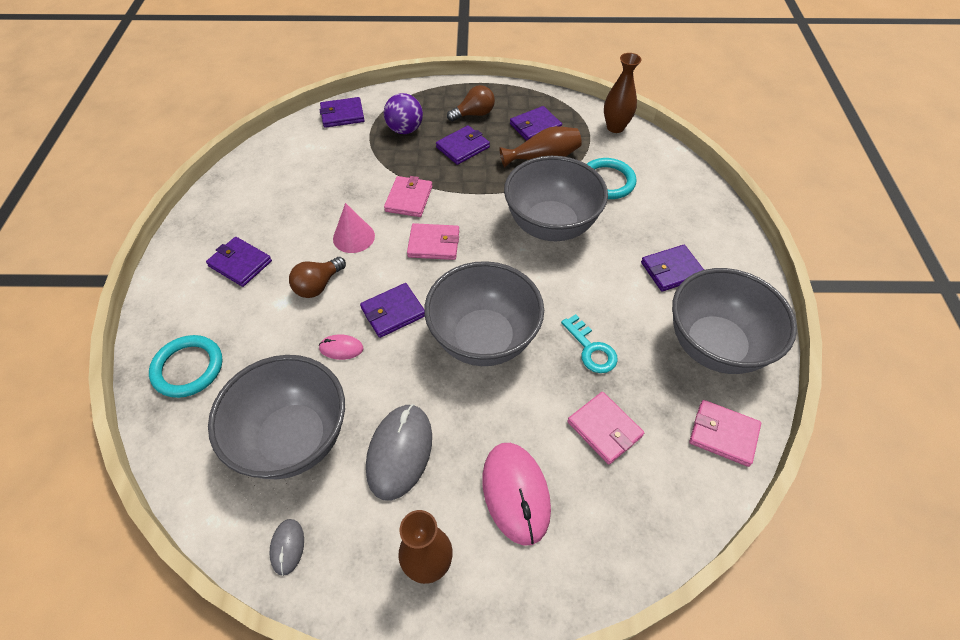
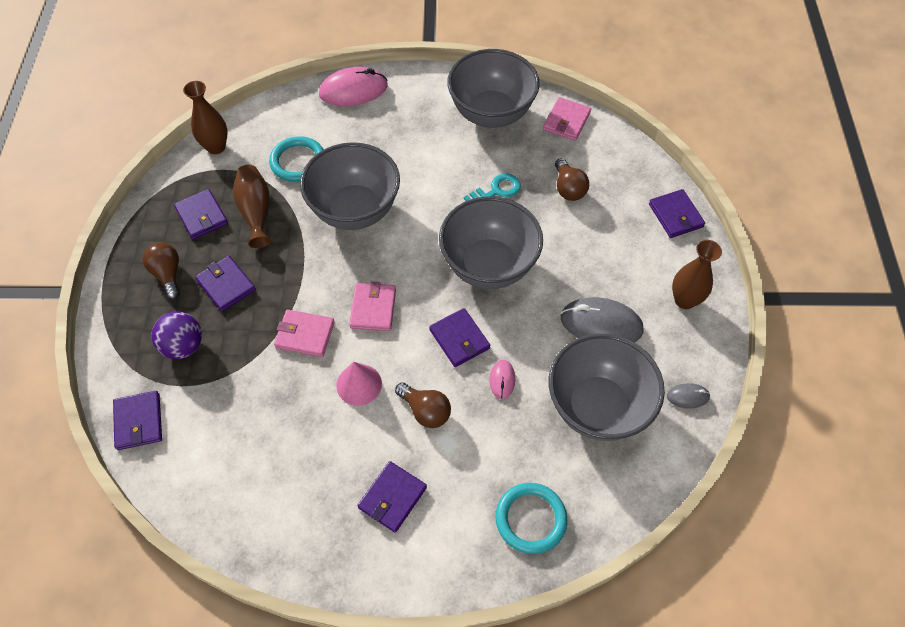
camera: 90 degrees left, 5 degrees up
pink mouse [482,443,551,546] -> pink mouse moved to [319,67,388,106]
pink wallet [567,392,644,465] -> brown light bulb [555,158,589,201]
purple wallet [641,245,704,291] -> purple wallet moved to [649,189,705,238]

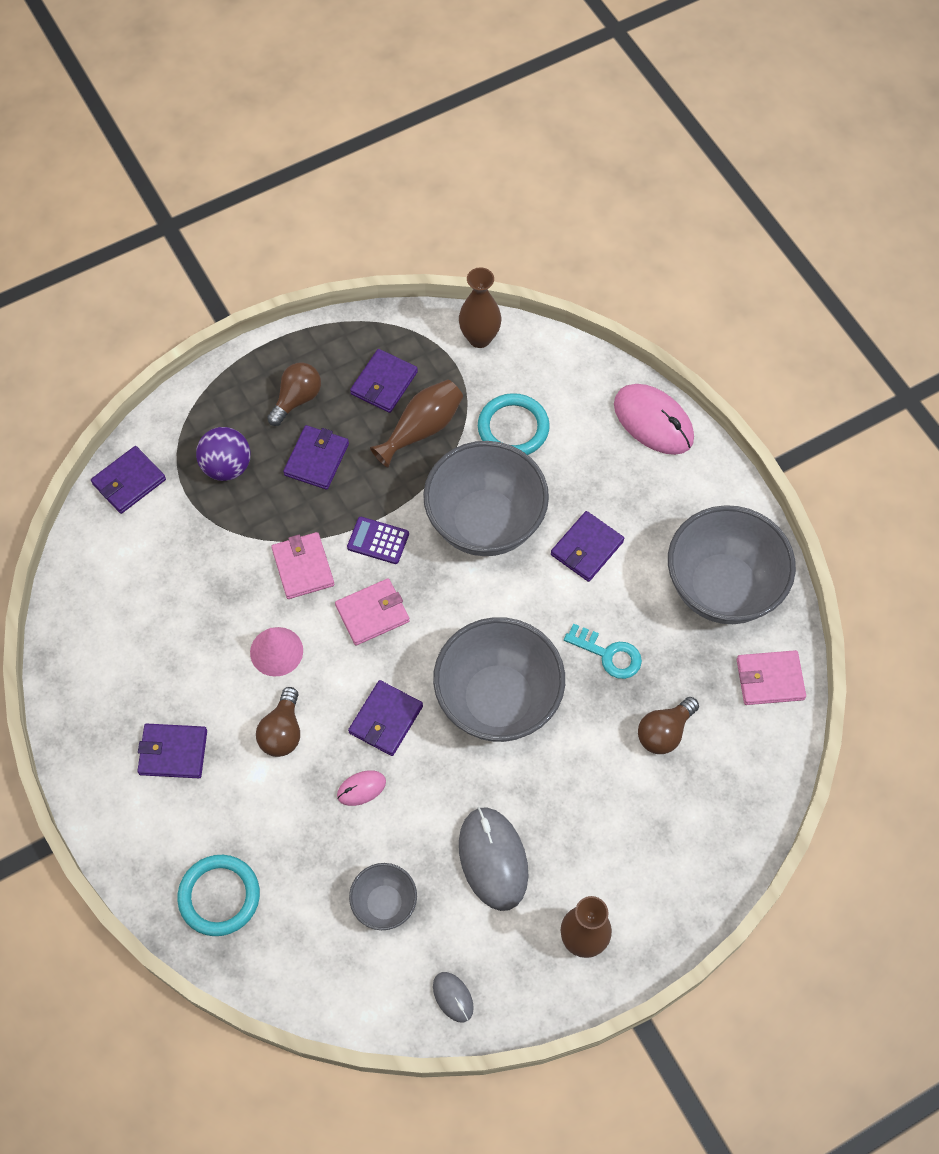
camera: 60 degrees right, 5 degrees up
grey bowl [549,334,665,441] -> grey bowl [349,863,417,930], size x0.49
purple wallet [649,189,705,238] -> purple wallet moved to [551,511,624,582]
none -> purple calculator [347,517,409,564]

